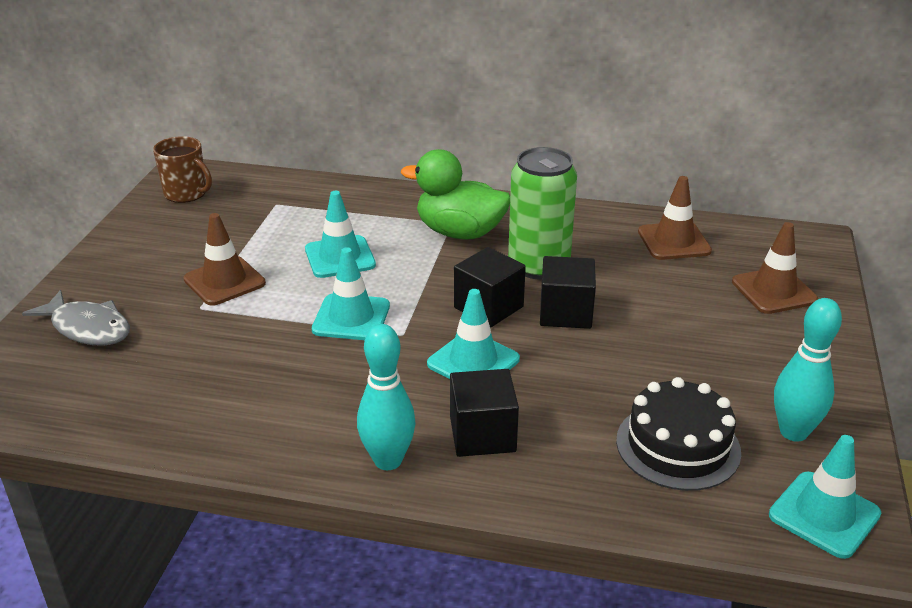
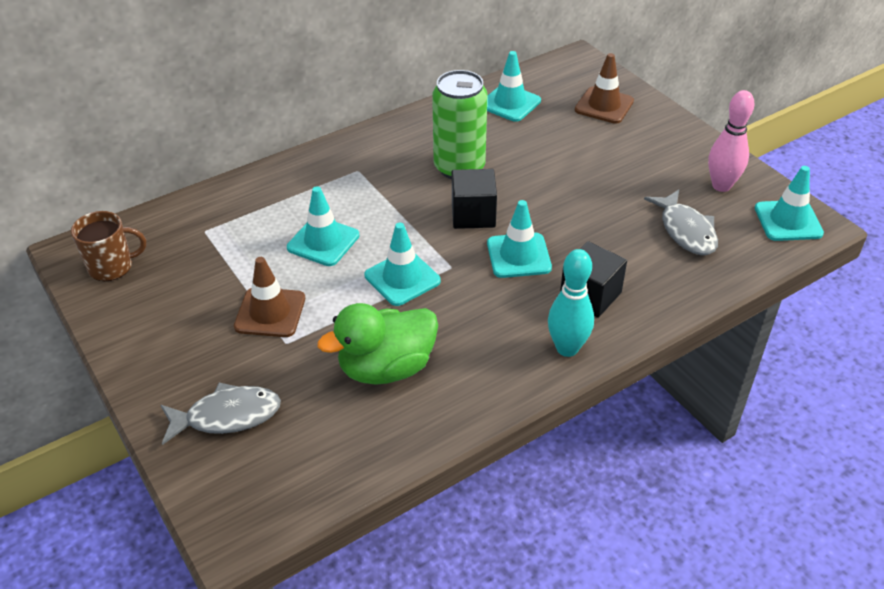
camera: 45 degrees left, 10 degrees up
green duck [401,149,510,239] -> green duck moved to [317,303,438,385]
black cube [540,256,596,329] -> none
black cake [616,377,741,491] -> grey fish [644,190,718,255]
brown traffic cone [638,176,712,260] -> turquoise traffic cone [487,51,541,122]
turquoise bowling pin [774,298,842,442] -> pink bowling pin [708,90,755,192]

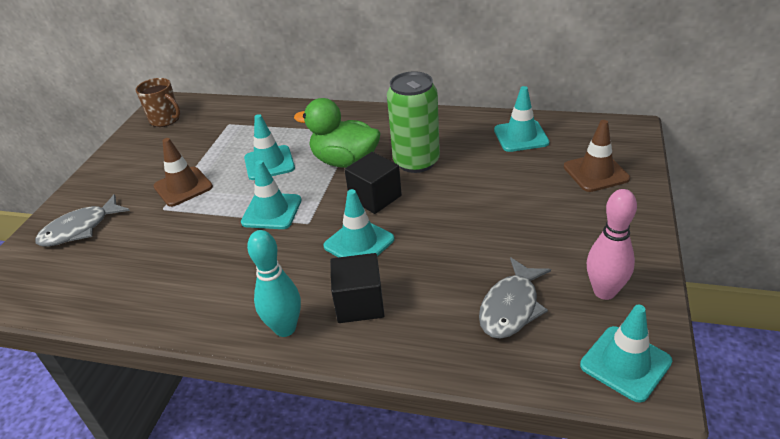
camera: 50 degrees right, 5 degrees down
grey fish [161,383,281,445] -> grey fish turned 105 degrees clockwise [35,194,130,247]
green duck [317,303,438,385] -> green duck moved to [294,98,381,168]

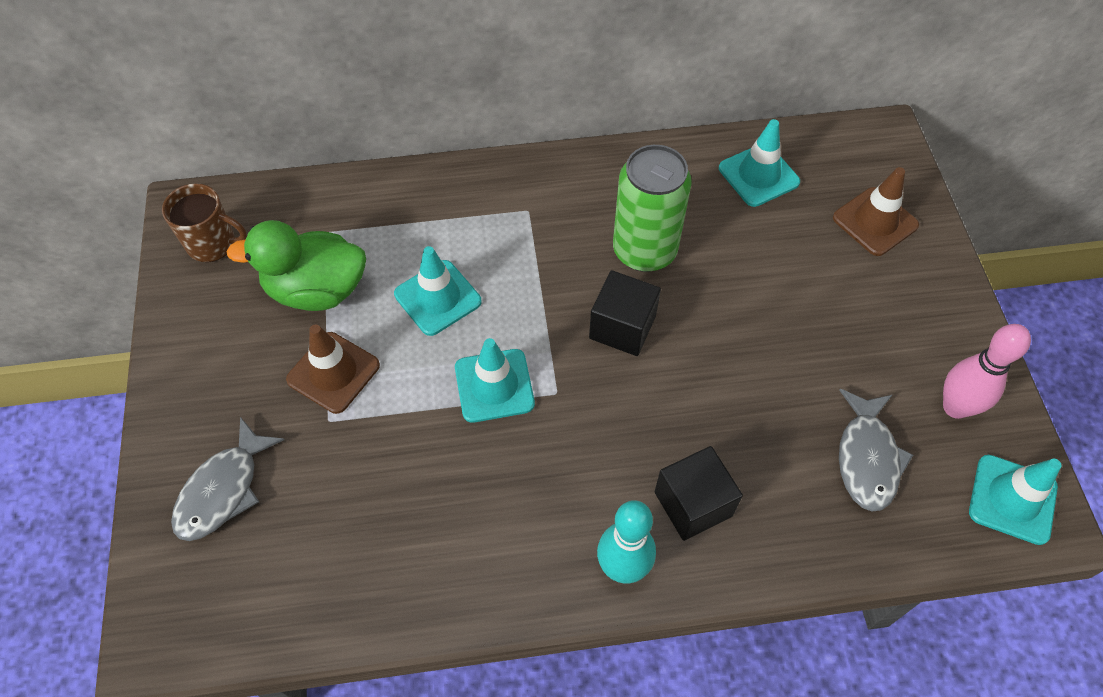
camera: 25 degrees left, 20 degrees up
green duck [294,98,381,168] -> green duck moved to [226,220,366,311]
turquoise traffic cone [323,189,394,257] -> none

